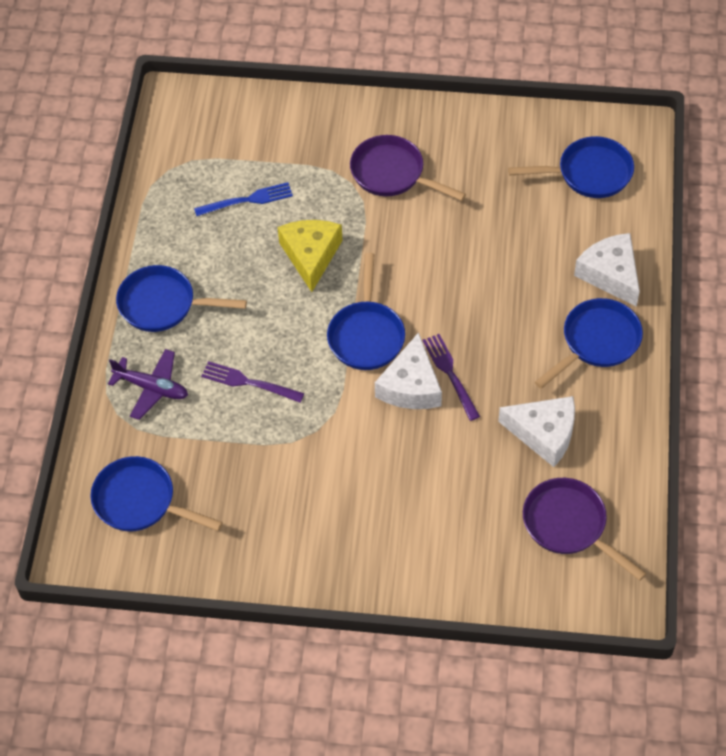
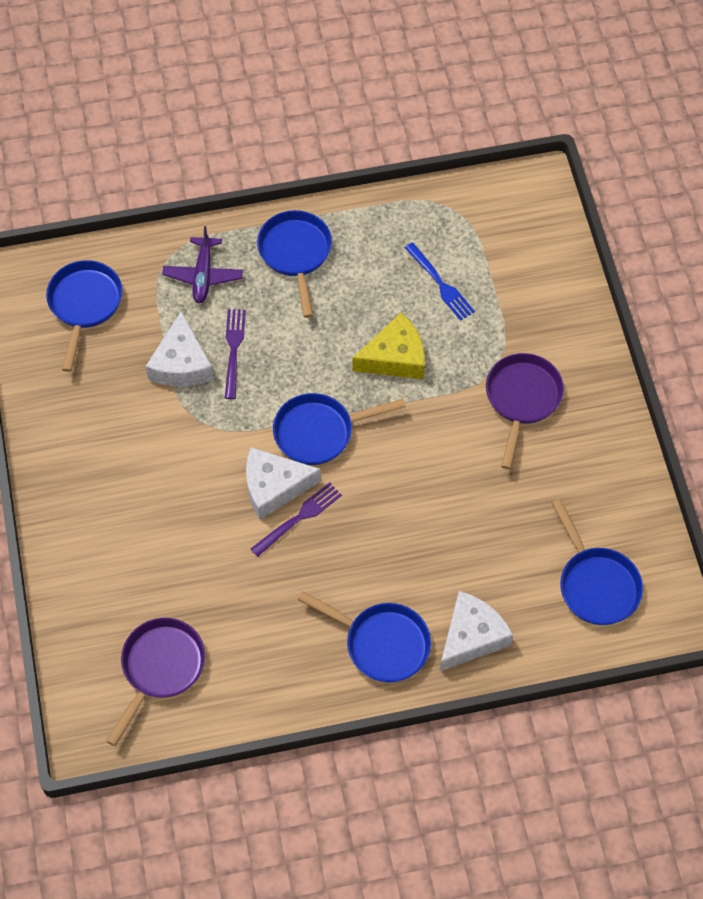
camera: 70 degrees right, 5 degrees up
white cheese [498,396,575,467] -> white cheese moved to [145,312,214,386]

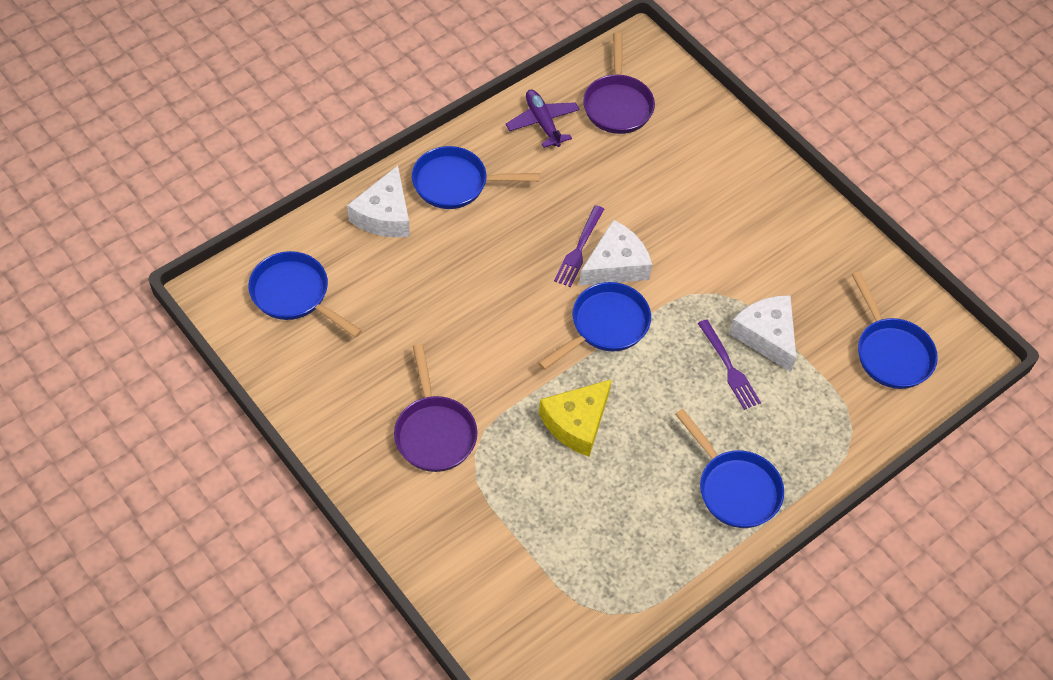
camera: 150 degrees right, 5 degrees down
purple plane [162,226,243,303] -> purple plane moved to [506,90,580,148]
blue fork [405,242,475,321] -> none

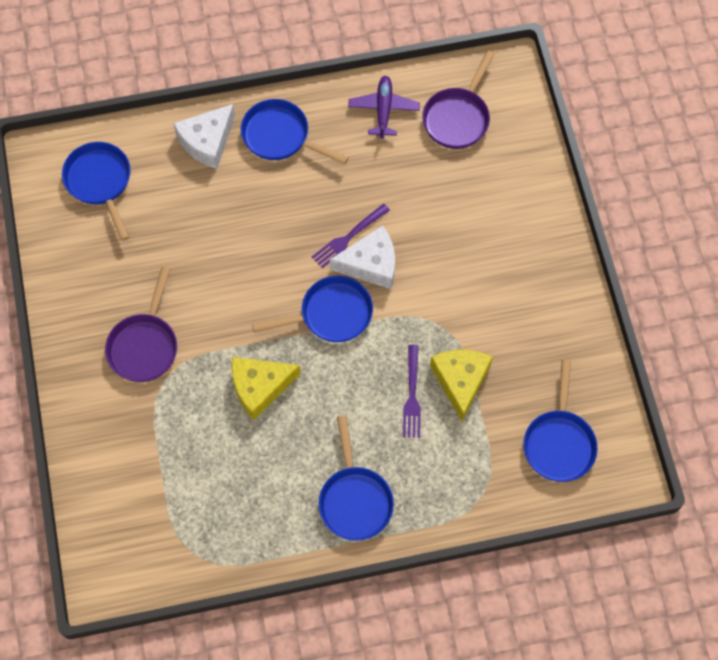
camera: 30 degrees right, 10 degrees up
white cheese [729,295,796,372] -> yellow cheese [430,350,493,421]

